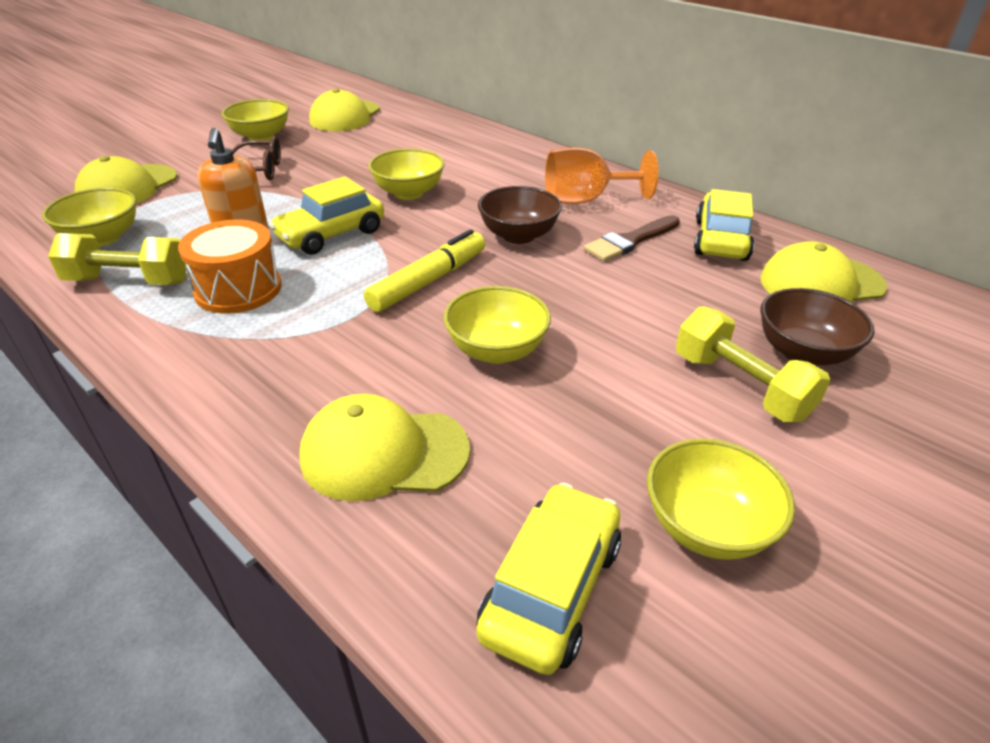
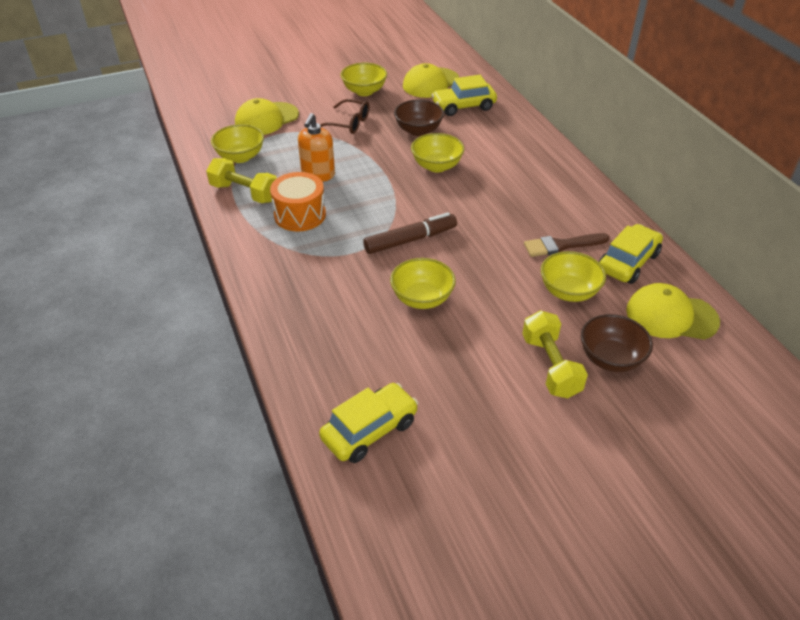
camera: 25 degrees right, 5 degrees up
yellow car [269,176,384,255] -> yellow car moved to [431,75,497,116]
yellow cap [299,394,470,501] -> none
yellow marker [364,229,485,312] -> brown marker [363,212,457,254]
brown bowl [478,186,562,244] -> brown bowl moved to [394,100,444,136]
orange goblet [545,147,659,204] -> none
yellow bowl [647,438,795,560] -> yellow bowl moved to [541,251,606,302]

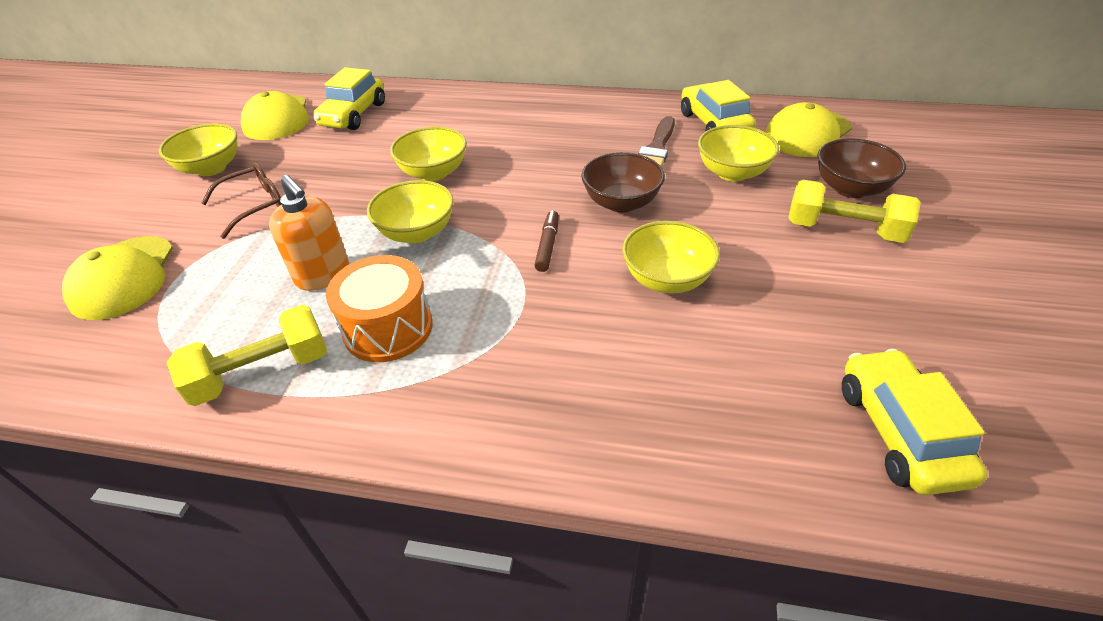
camera: 55 degrees left, 0 degrees up
yellow bowl [211,124,264,163] -> yellow bowl moved to [367,180,454,243]
brown marker [363,212,457,254] -> brown marker [534,211,559,272], size x0.58
brown bowl [394,100,444,136] -> brown bowl moved to [581,152,665,213]

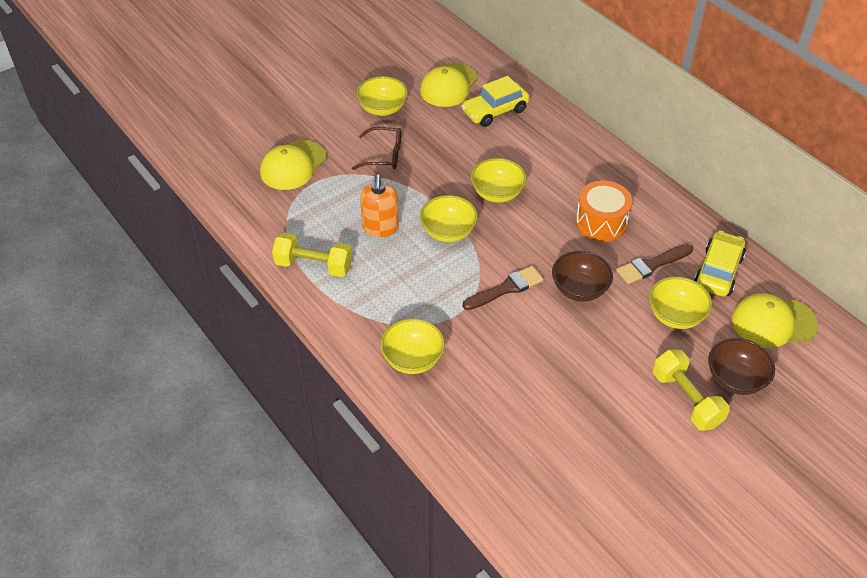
camera: 40 degrees right, 5 degrees up
orange drum [326,255,433,362] -> orange drum moved to [576,181,632,242]
brown marker [534,211,559,272] -> brown brush [462,266,543,310]
yellow bowl [622,221,720,293] -> yellow bowl moved to [380,319,445,374]
yellow car [842,349,987,495] -> none

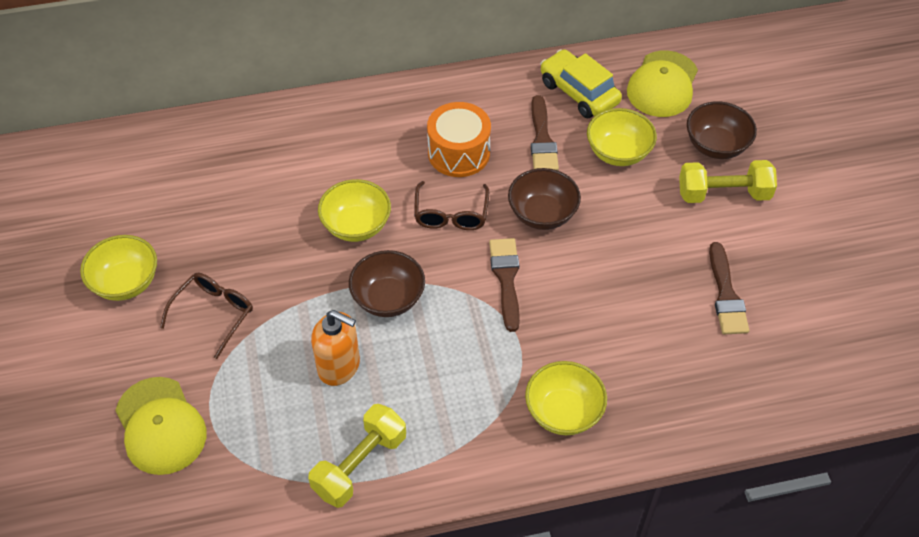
camera: 65 degrees left, 5 degrees up
yellow cap [420,63,478,107] -> none
yellow bowl [420,195,478,242] -> brown bowl [349,250,425,317]
yellow car [461,76,530,127] -> none
none -> brown glasses [414,181,489,230]
none -> brown brush [709,242,749,334]

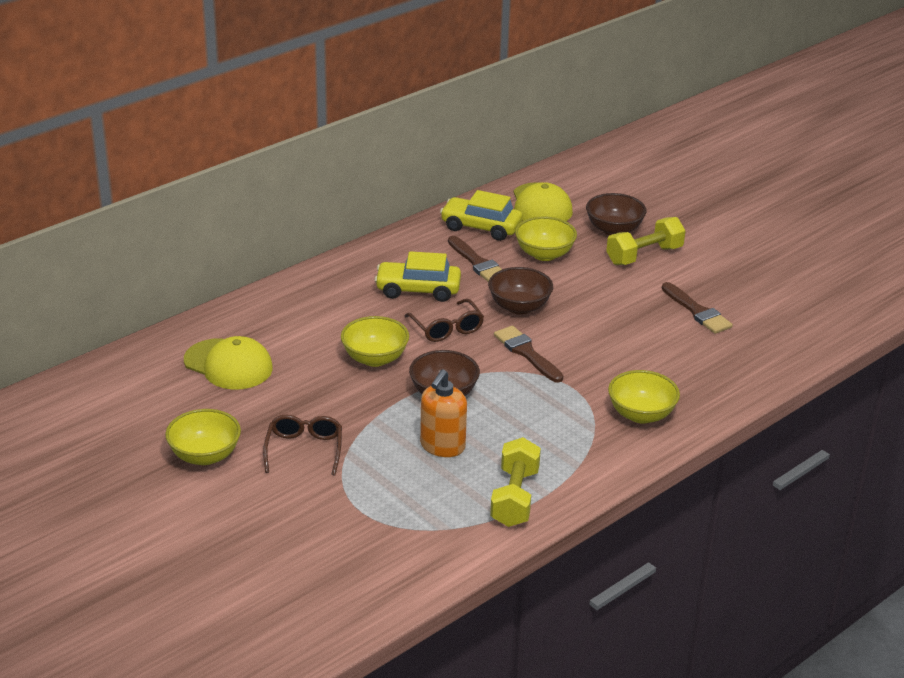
camera: 30 degrees left, 20 degrees down
yellow cap [115,377,207,475] -> yellow cap moved to [184,336,273,390]
orange soap dispenser [311,310,360,386] -> orange soap dispenser turned 120 degrees clockwise [420,370,467,457]
orange drum [427,102,491,177] -> yellow car [375,251,461,302]

